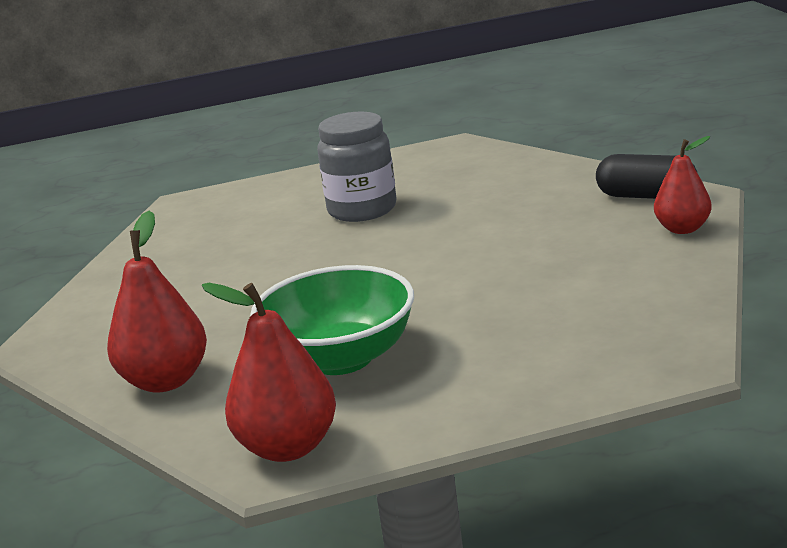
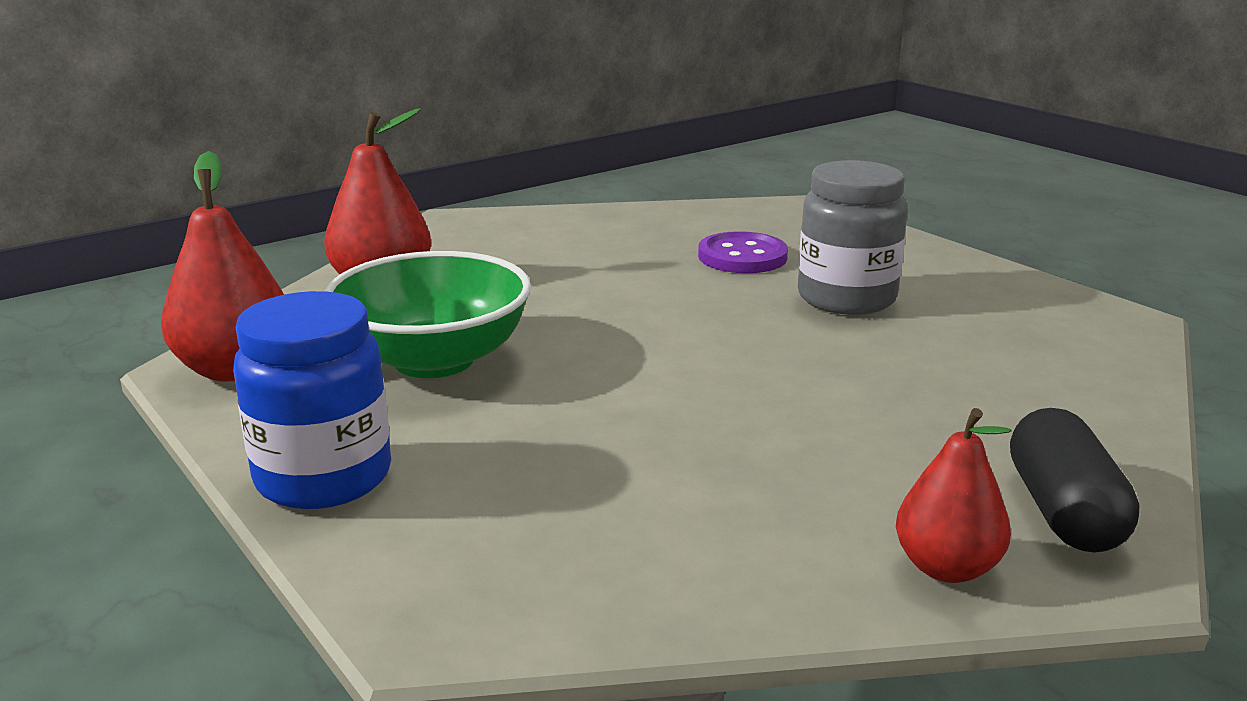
camera: 65 degrees right, 0 degrees up
none -> blue jar [233,291,391,509]
none -> purple button [698,231,788,273]

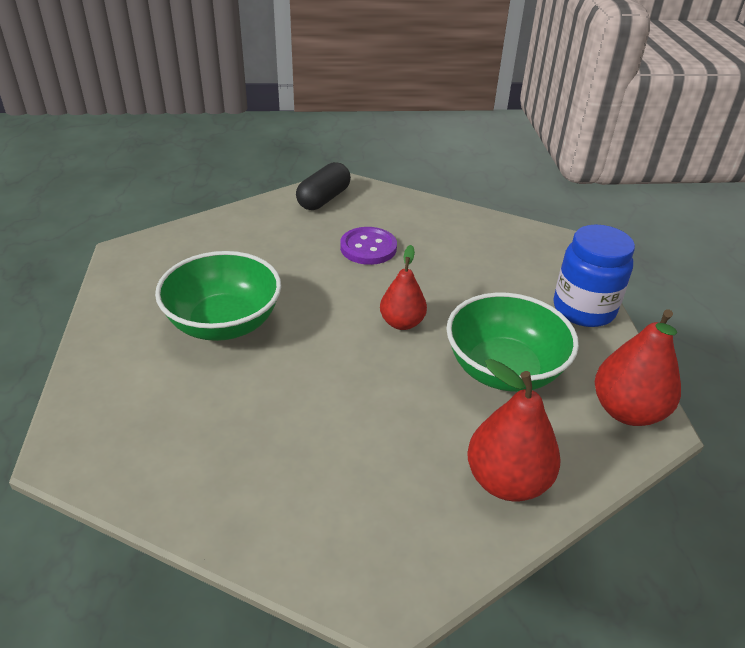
camera: 150 degrees left, 15 degrees up
purple button [698,231,788,273] -> purple button moved to [340,227,397,265]
grey jar [798,160,908,315] -> green bowl [155,251,281,341]
red pear [896,408,1012,583] -> red pear moved to [380,245,427,330]

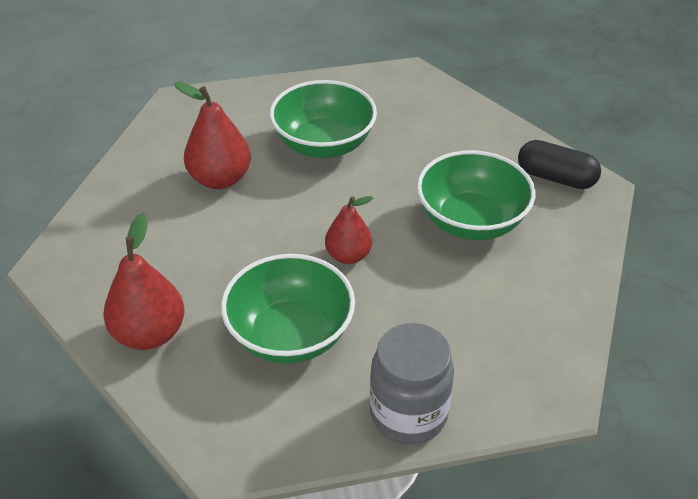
camera: 85 degrees right, 5 degrees up
purple button [340,227,397,265] -> green bowl [417,150,536,240]
blue jar [553,225,635,327] -> grey jar [370,323,454,444]
red pear [595,309,681,426] -> red pear moved to [174,82,251,189]

